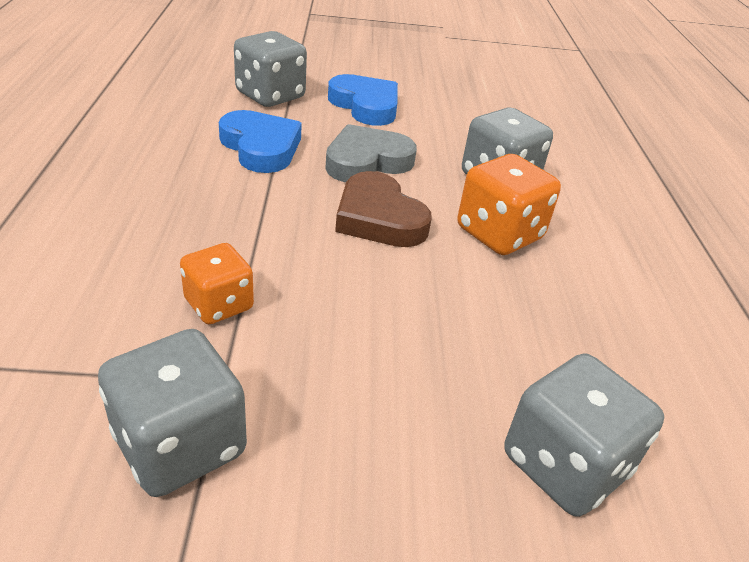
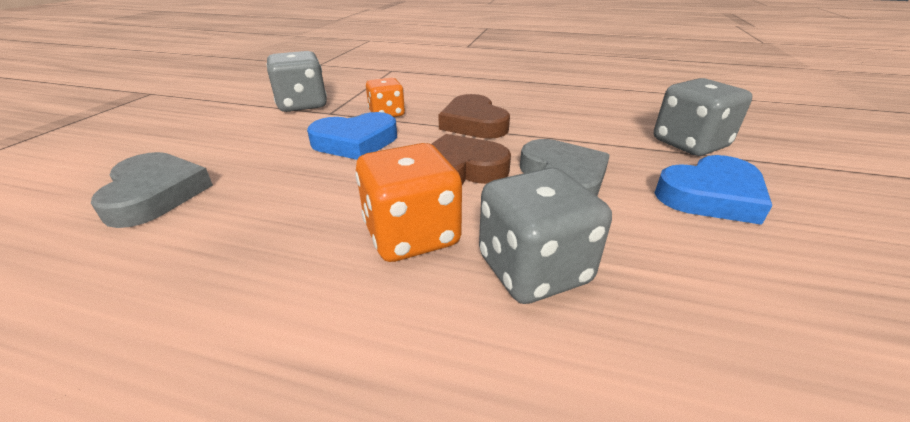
camera: 110 degrees right, 5 degrees down
blue heart [219,110,302,173] -> blue heart moved to [307,112,397,160]
grey dice [504,353,664,517] -> grey heart [91,152,213,228]
none -> brown heart [438,94,510,139]

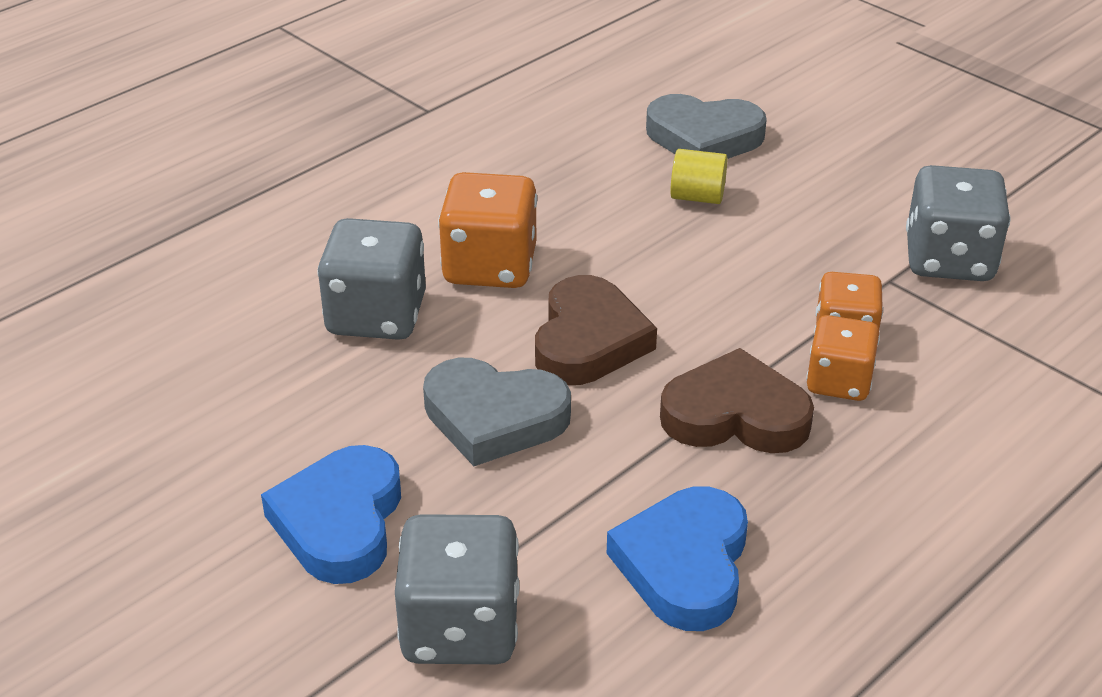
camera: 120 degrees right, 5 degrees up
blue heart [307,112,397,160] -> blue heart moved to [607,487,748,631]
none -> yellow cylinder [670,149,727,204]
none -> orange dice [806,315,880,401]

